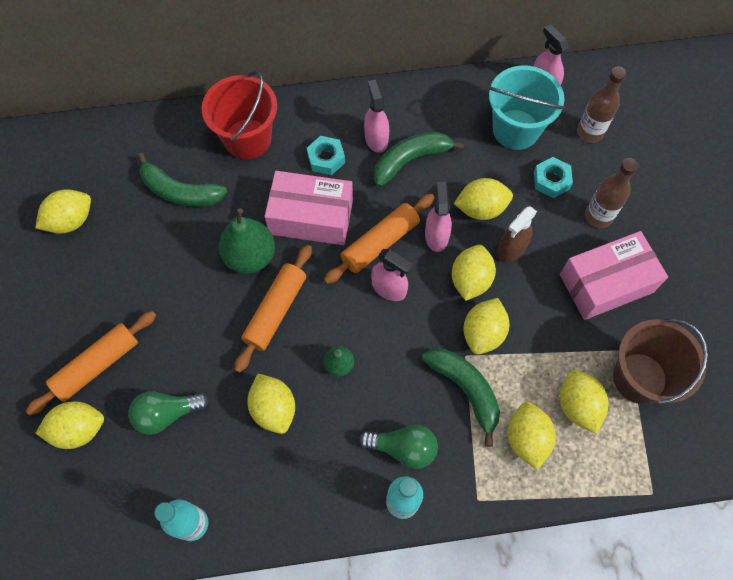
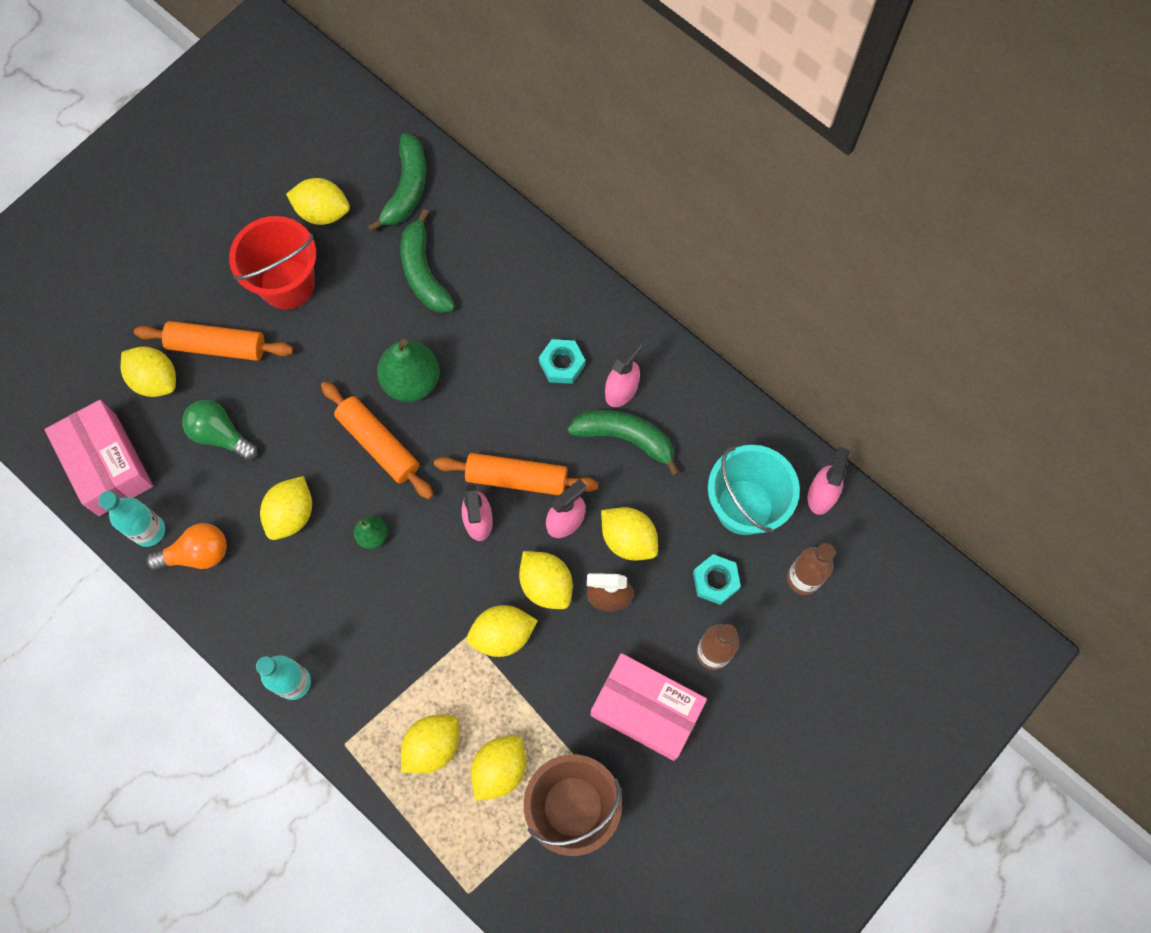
camera: 50 degrees right, 5 degrees up
red bucket [202,71,277,160] -> red bucket moved to [229,216,316,309]
orange rolling pin [234,245,312,373] -> orange rolling pin turned 60 degrees clockwise [321,381,434,499]
pink box [264,171,353,245] -> pink box moved to [44,400,153,516]
green light bulb [359,425,438,469] -> none
green banana [422,349,500,447] -> green banana moved to [368,133,426,232]
yellow lemon [452,245,496,301] -> yellow lemon turned 75 degrees clockwise [519,551,573,609]
none -> orange light bulb [146,523,227,571]

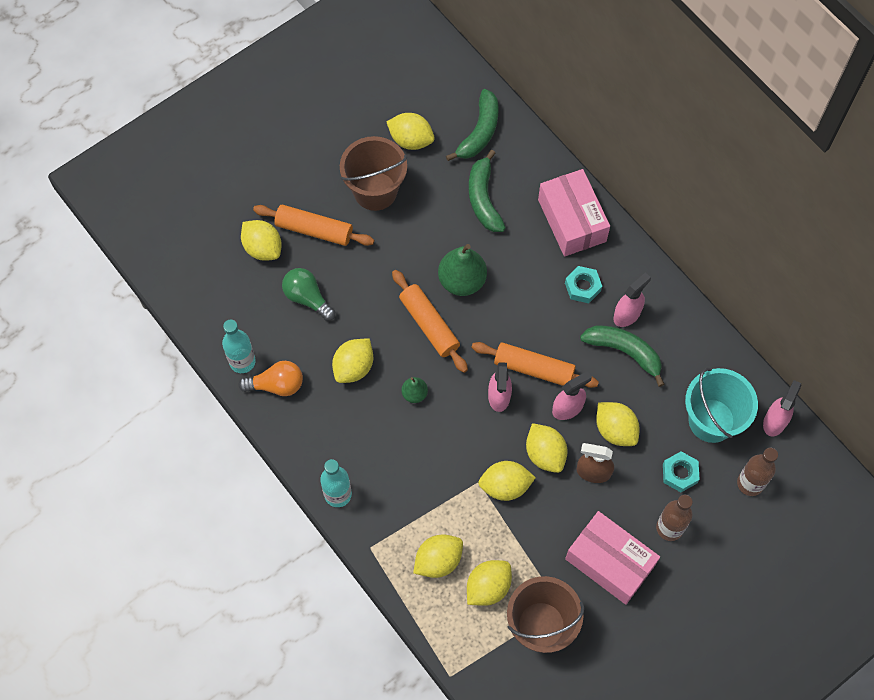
camera: 10 degrees right, 5 degrees down
pink box [44,400,153,516] -> pink box moved to [538,169,610,257]
red bucket [229,216,316,309] -> brown bucket [340,136,407,211]

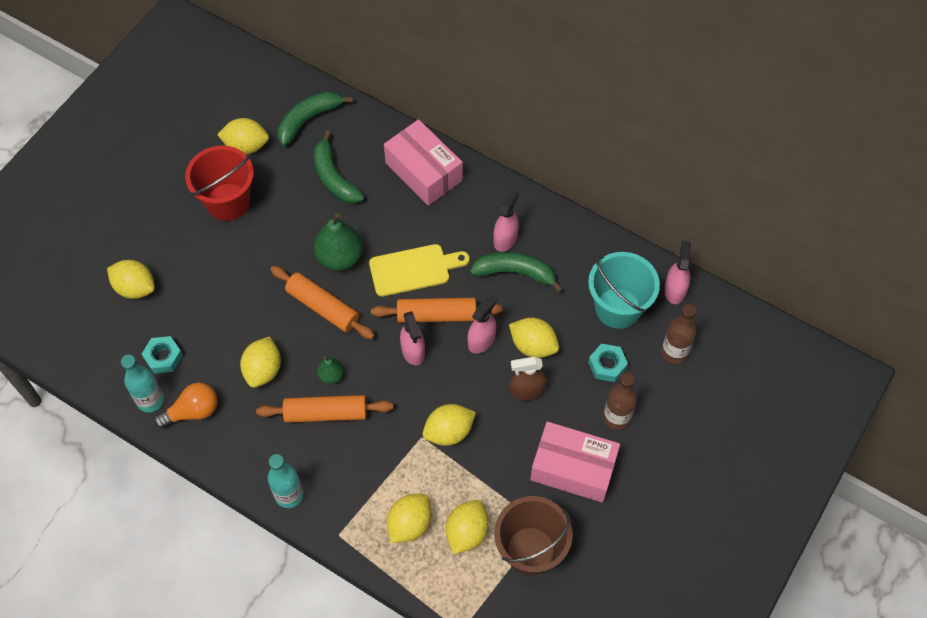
camera: 20 degrees left, 5 degrees down
orange rolling pin [253,205,374,246] -> orange rolling pin moved to [256,395,393,423]
green light bulb [282,268,335,321] -> none
brown bucket [340,136,407,211] -> red bucket [185,146,254,221]
green banana [446,89,498,161] -> green banana turned 135 degrees counterclockwise [278,91,353,146]
yellow lemon [526,423,568,473] -> none
turquoise nut [565,266,602,303] -> turquoise nut moved to [142,336,183,374]
none -> yellow cutting board [369,244,470,297]

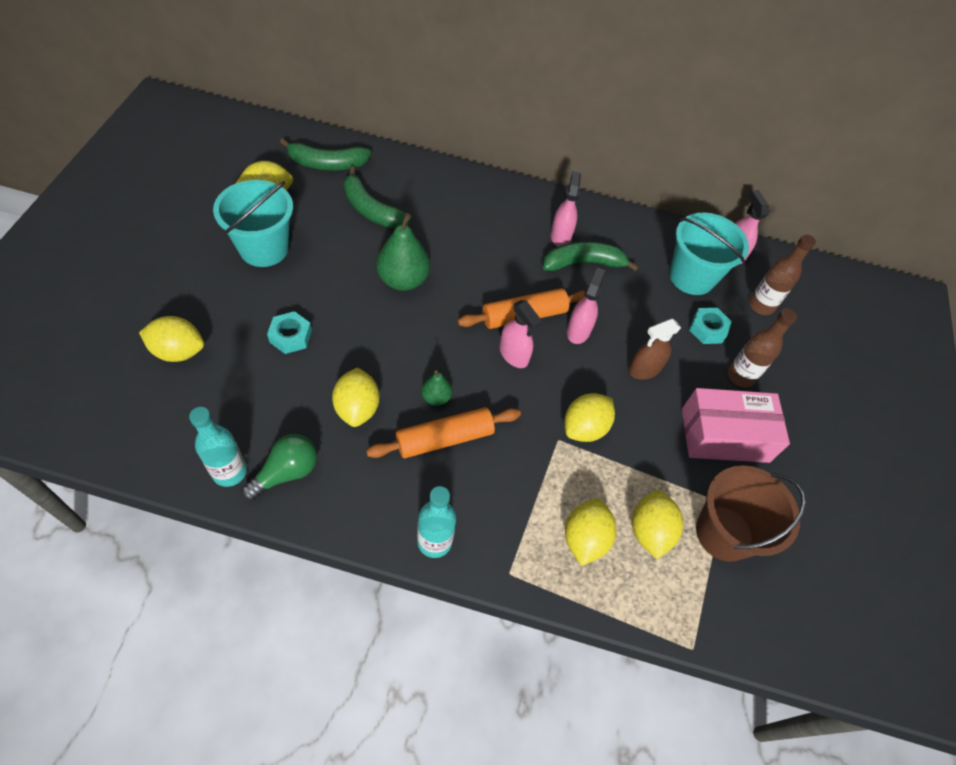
camera: 25 degrees left, 5 degrees down
turquoise nut [142,336,183,374] -> turquoise nut moved to [267,311,312,354]
orange light bulb [154,383,218,428] -> green light bulb [241,434,317,501]
red bucket [185,146,254,221] -> turquoise bucket [213,180,293,267]
orange rolling pin [270,266,375,339] -> none
green banana [278,91,353,146] -> green banana turned 120 degrees counterclockwise [280,138,371,170]
yellow cutting board [369,244,470,297] -> none
pink box [384,119,463,206] -> none
yellow lemon [509,318,559,358] -> none

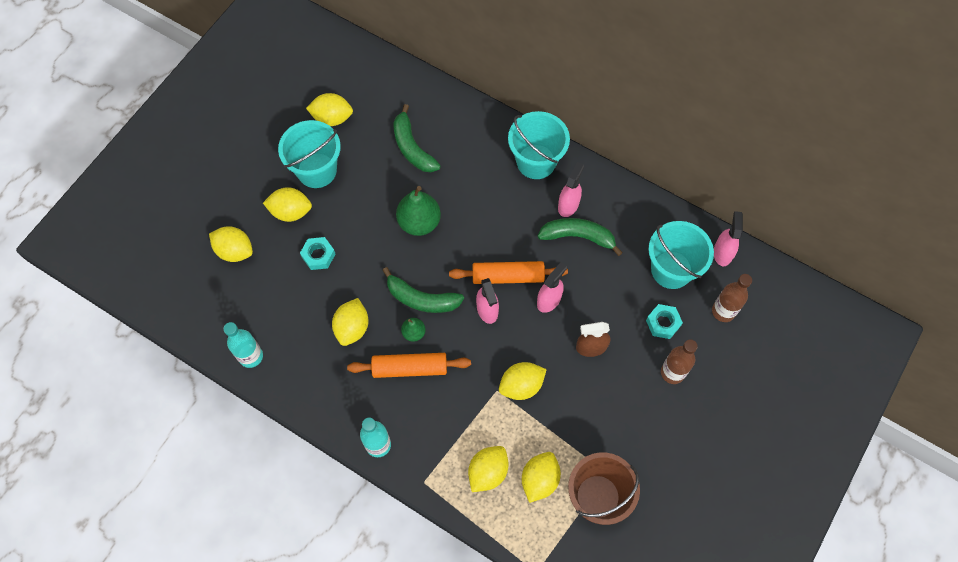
camera: 25 degrees right, 10 degrees up
green light bulb [241,434,317,501] -> none
green banana [280,138,371,170] -> green banana moved to [382,267,464,313]
pink box [682,388,790,463] -> none
none -> yellow lemon [263,187,312,222]
none -> turquoise bucket [508,111,570,179]

